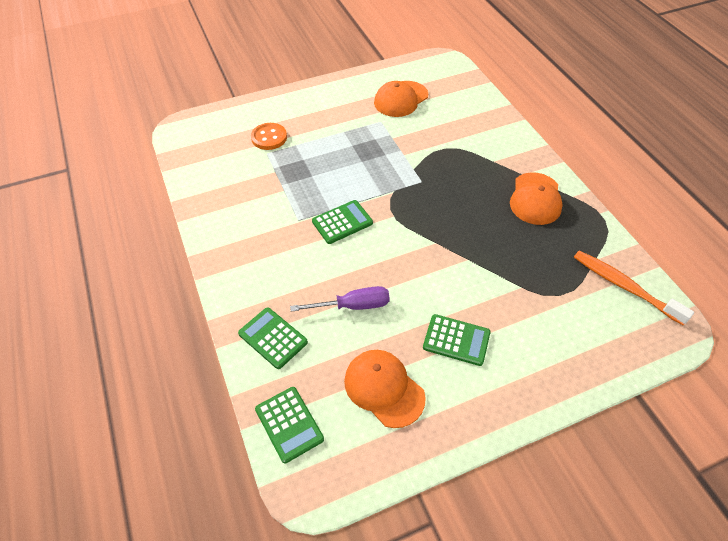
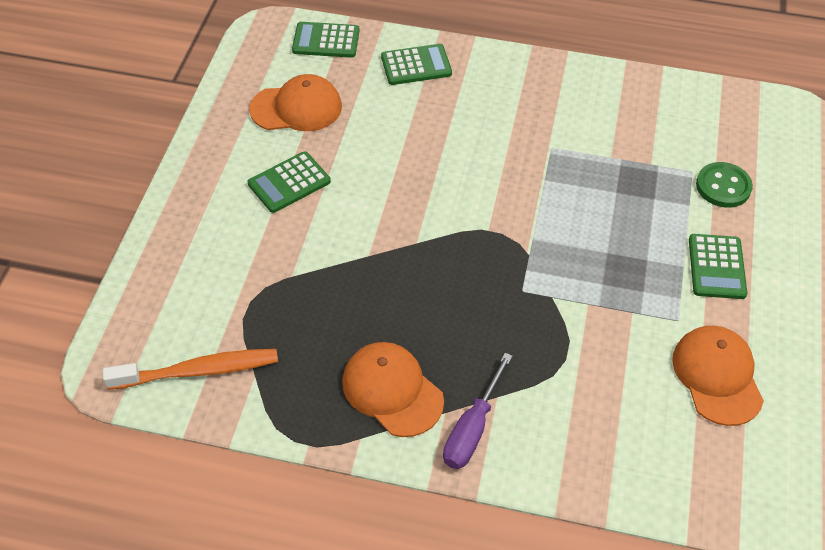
camera: 125 degrees right, 0 degrees up
orange button [251,123,287,150] -> green button [696,162,753,208]
purple screwdriver [290,286,390,312] -> purple screwdriver moved to [443,353,513,469]
green calculator [312,200,373,244] -> green calculator moved to [689,234,747,299]

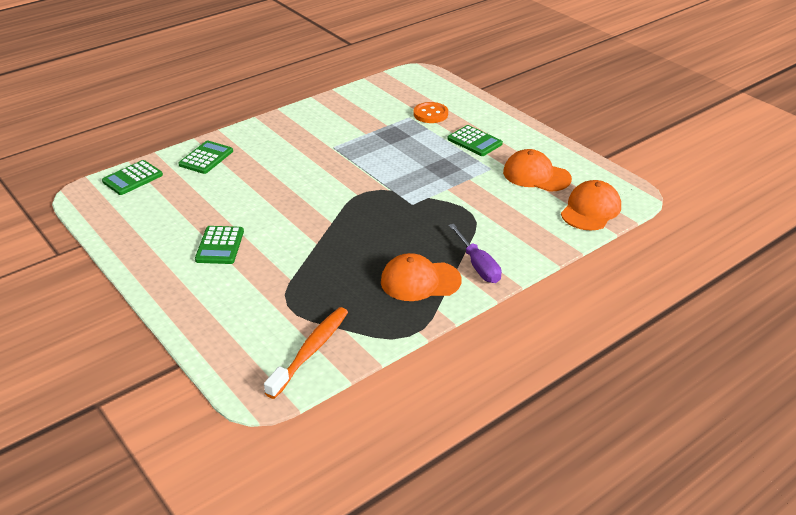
camera: 50 degrees left, 15 degrees down
orange cap [249,74,342,131] -> orange cap moved to [561,180,621,231]
green button [696,162,753,208] -> orange button [414,102,448,123]

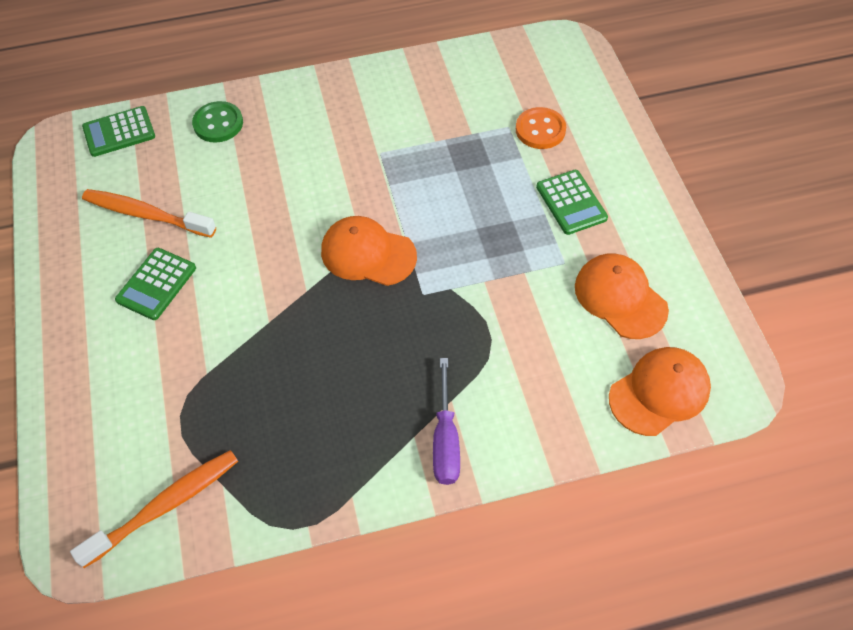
camera: 25 degrees right, 20 degrees up
green calculator [178,141,233,174] -> green button [192,101,243,142]
orange cap [381,253,462,301] -> orange cap moved to [321,216,417,286]
none -> orange toothbrush [82,189,216,238]

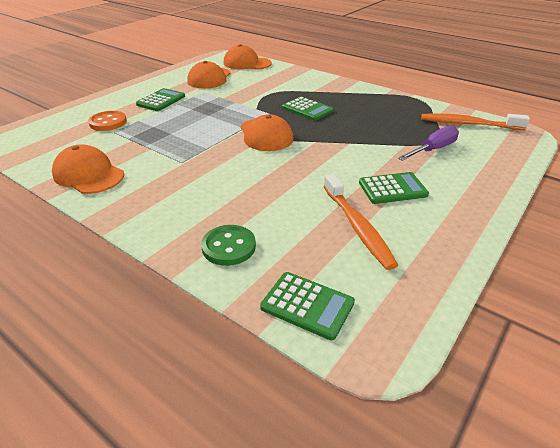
camera: 130 degrees left, 20 degrees down
purple screwdriver [433,358,460,485] -> purple screwdriver moved to [398,126,459,161]
none -> orange cap [52,144,124,194]
none -> green calculator [282,97,334,121]

